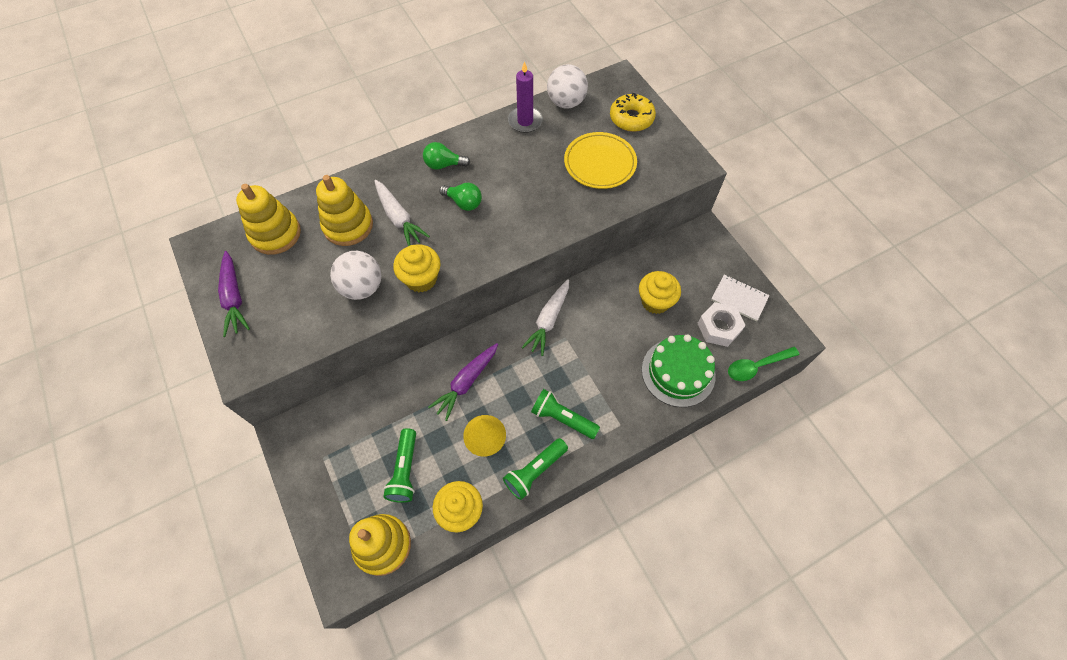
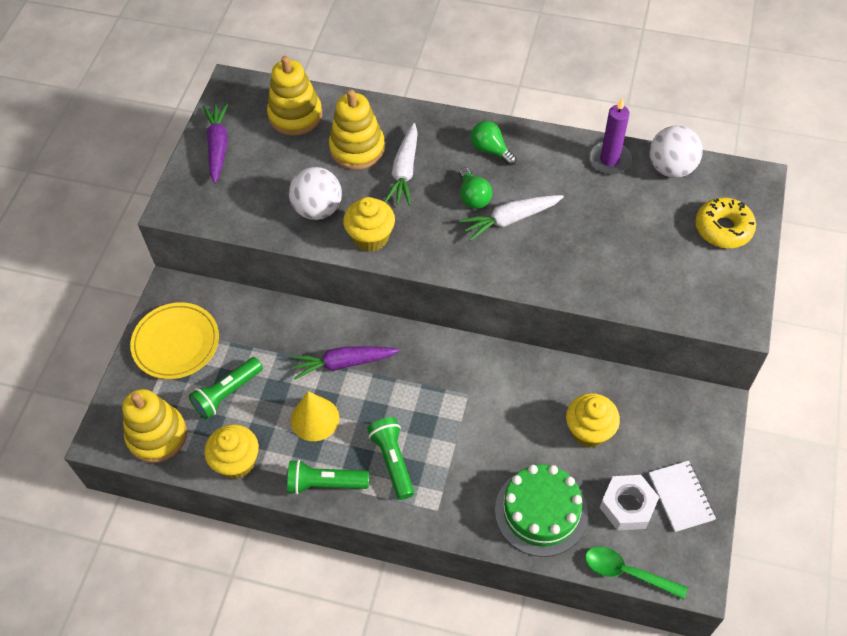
camera: 45 degrees right, 5 degrees down
purple carrot [218,251,250,337] -> purple carrot turned 150 degrees clockwise [203,103,228,184]
white carrot [522,279,569,356] -> white carrot moved to [459,195,564,241]
yellow plate [564,132,637,189] -> yellow plate moved to [130,302,219,379]

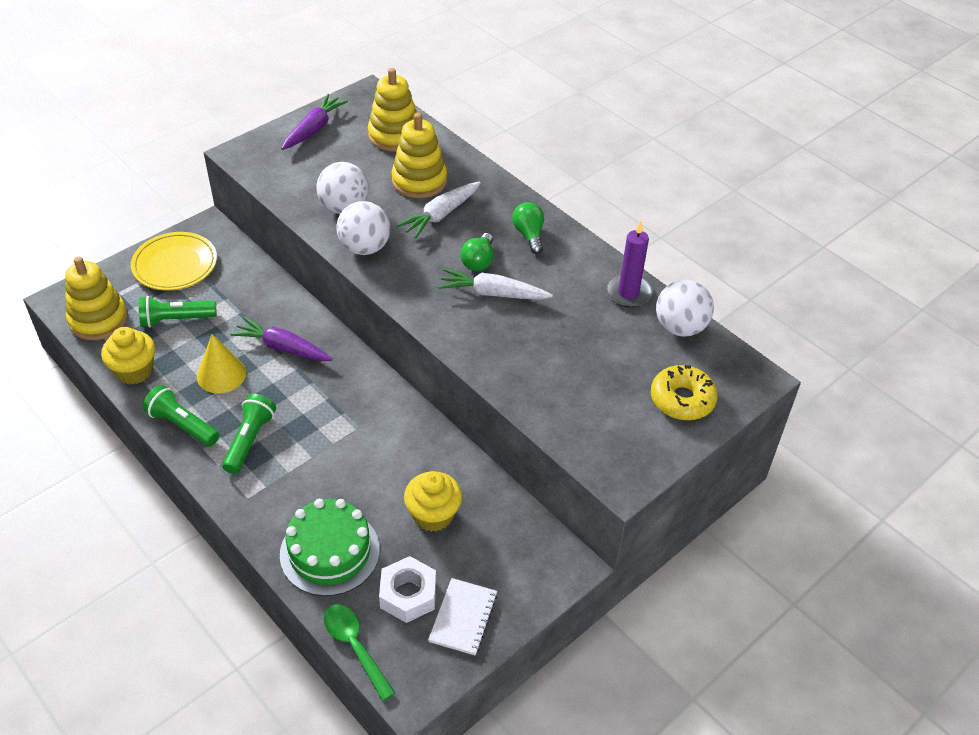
camera: 30 degrees right, 10 degrees down
yellow cupcake [343,197,395,252] -> white ball [336,201,390,255]

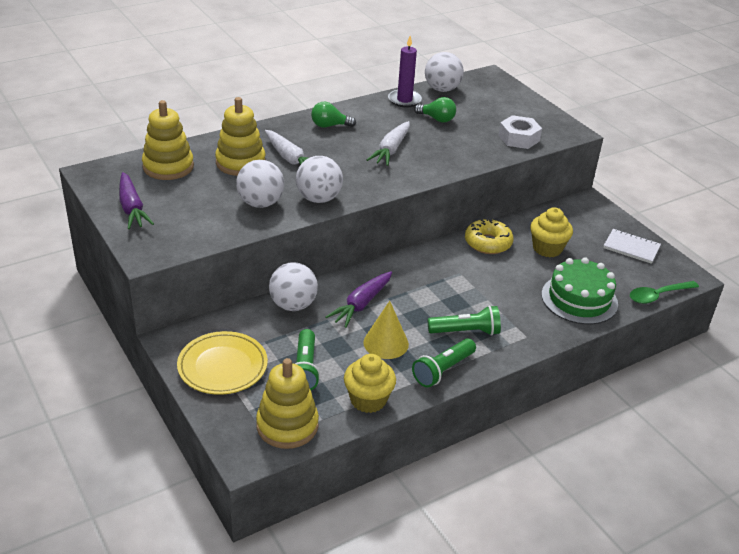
camera: 80 degrees left, 10 degrees down
green flashlight [222,394,276,474] -> green flashlight turned 150 degrees clockwise [428,305,501,336]
purple carrot [281,94,348,150] -> purple carrot turned 150 degrees counterclockwise [119,172,154,229]
white nut [379,556,436,623] -> white nut moved to [498,115,542,149]
green light bulb [461,233,494,271] -> green light bulb moved to [414,97,456,123]
yellow donut [651,365,718,420] -> yellow donut moved to [465,218,514,254]
none -> white ball [269,262,318,311]

